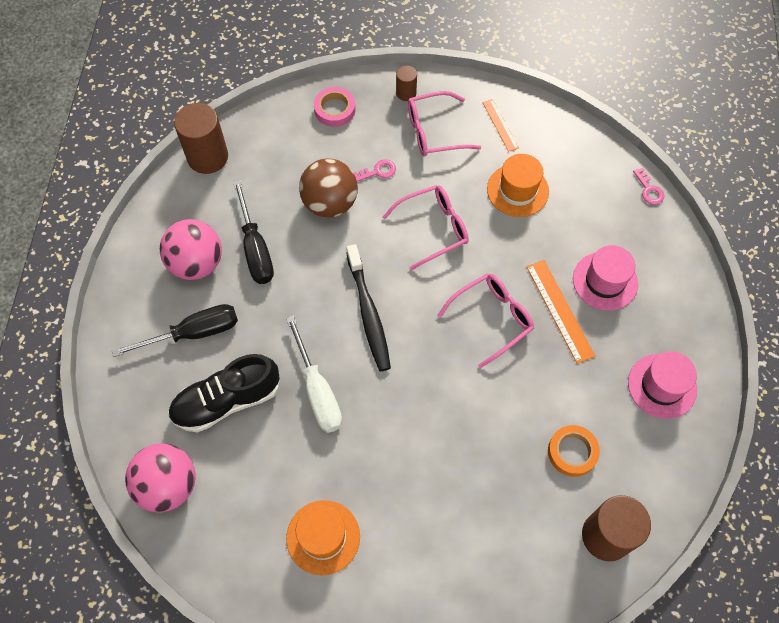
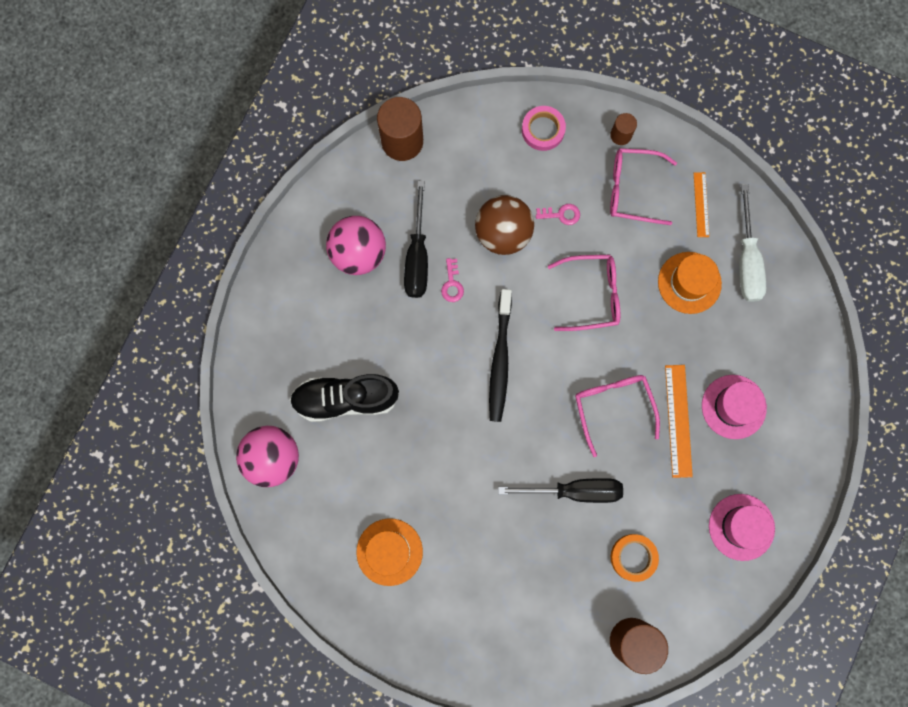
camera: 20 degrees right, 15 degrees up
black screwdriver [112,304,238,357] -> black screwdriver moved to [498,478,623,503]
white screwdriver [286,316,342,433] -> white screwdriver moved to [739,185,766,302]
pink glasses [437,273,534,369] -> pink glasses turned 90 degrees counterclockwise [575,375,660,457]
pink key [633,168,664,205] -> pink key moved to [441,258,464,302]

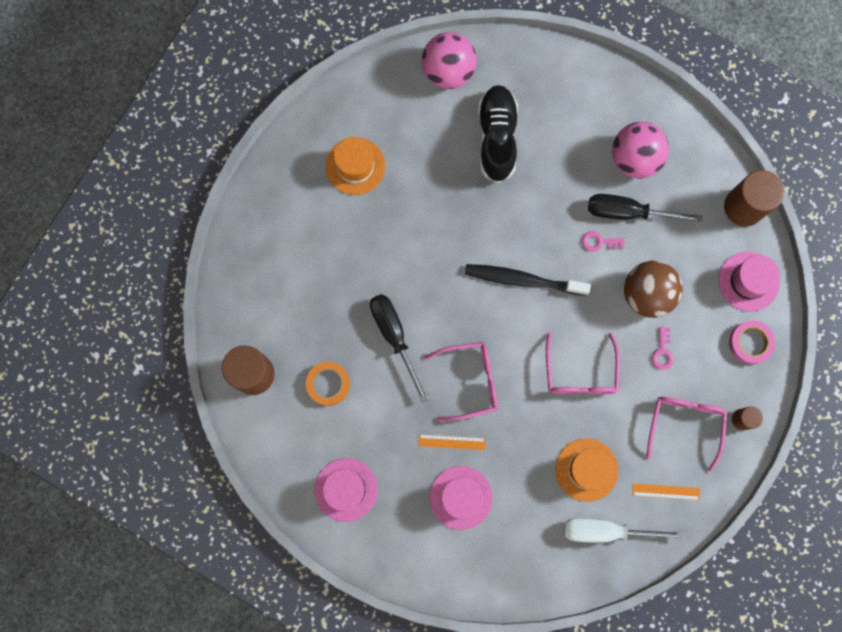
camera: 95 degrees right, 0 degrees up
black screwdriver [498,478,623,503] -> black screwdriver turned 150 degrees clockwise [370,294,429,403]
orange ruler [665,365,693,478] -> orange ruler [418,434,486,450], size x0.62
none -> pink hat [718,252,780,312]

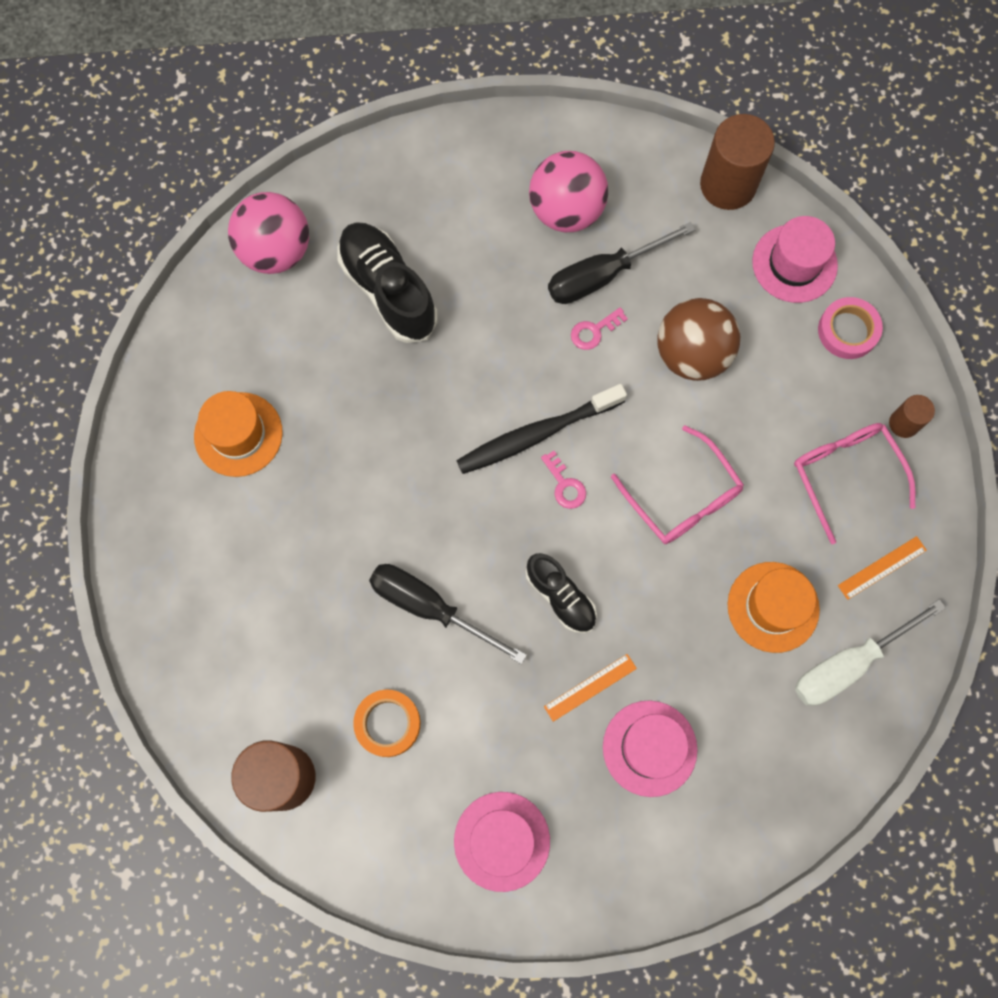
camera: 35 degrees left, 5 degrees down
pink glasses [424,342,498,421] -> black shoe [526,553,597,634]
pink key [652,327,674,370] -> pink key moved to [541,451,586,509]

